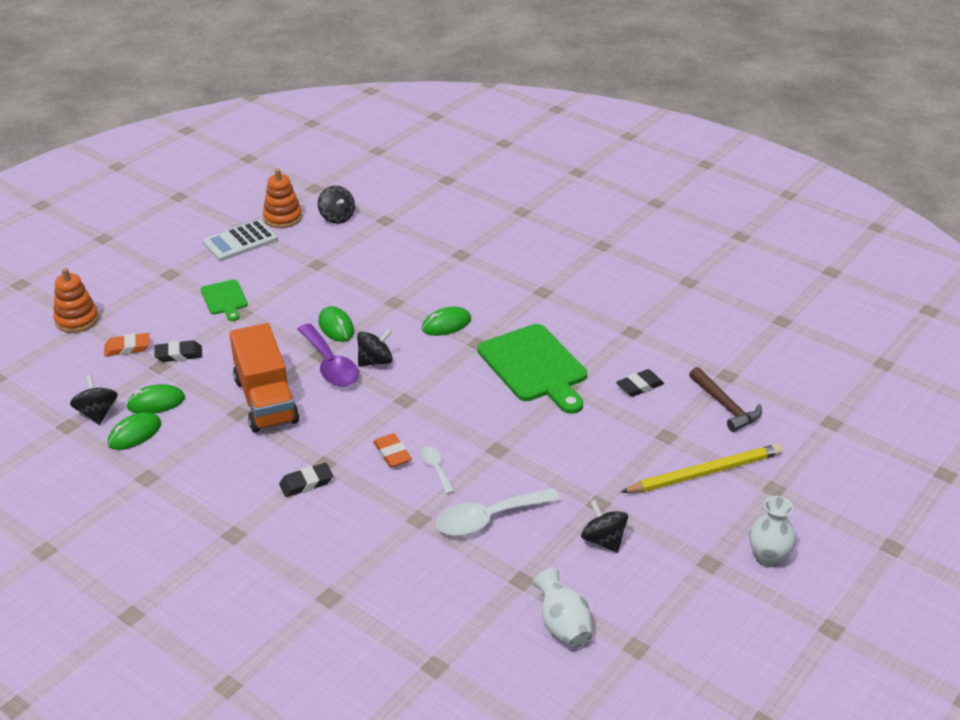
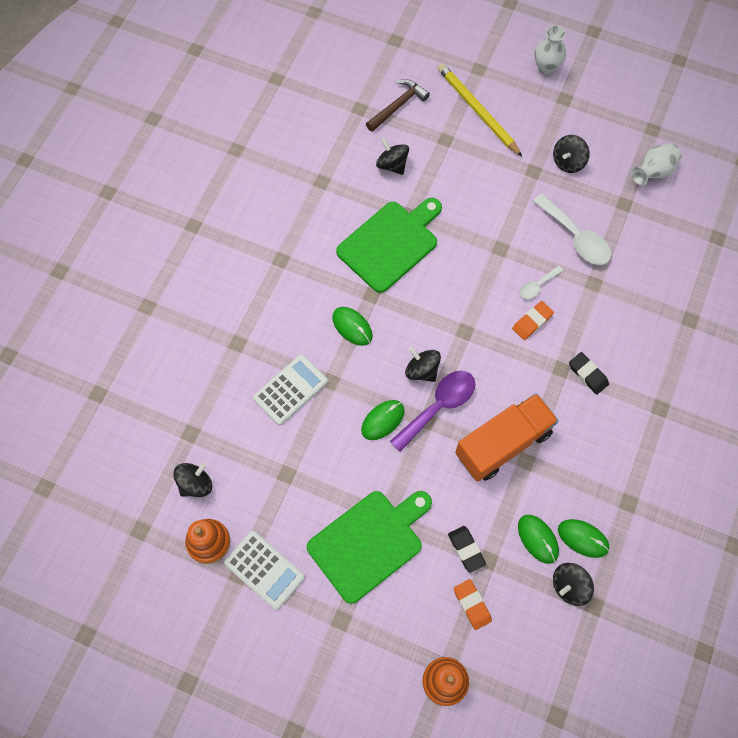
camera: 105 degrees left, 30 degrees up
green cutting board [201,280,248,321] -> green cutting board [307,491,432,604], size x1.93
black eraser [616,369,664,397] -> black spinning top [376,138,409,175]
none -> white calculator [253,354,328,425]

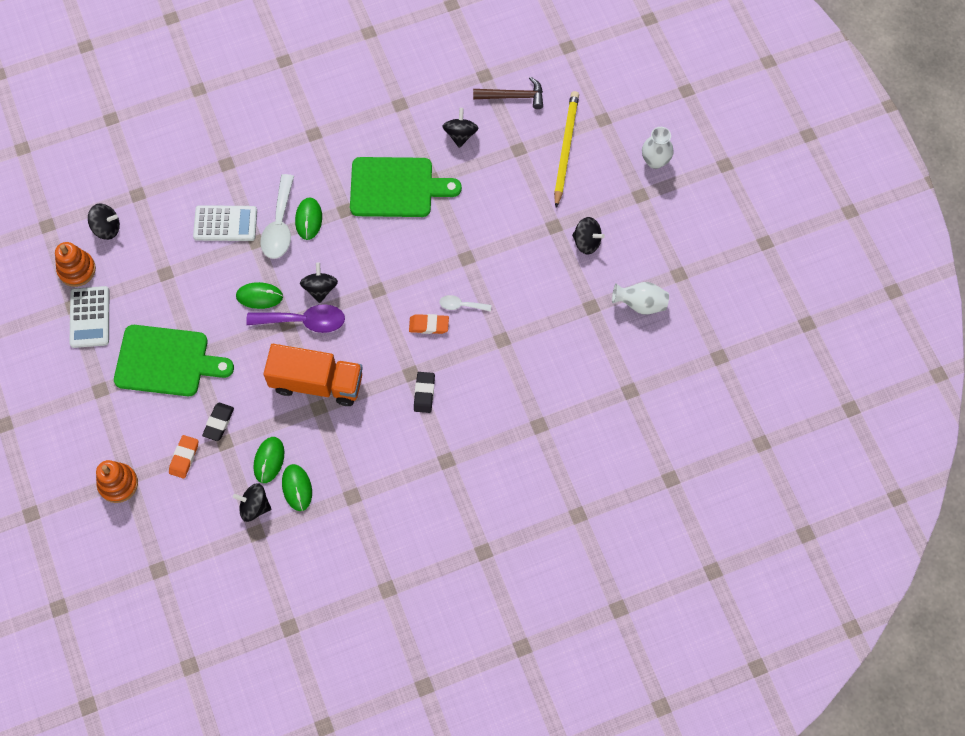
camera: 45 degrees right, 0 degrees up
white spoon [533,194,612,265] -> white spoon moved to [260,174,294,259]
black spinning top [553,135,590,173] -> black spinning top turned 150 degrees counterclockwise [572,217,605,255]

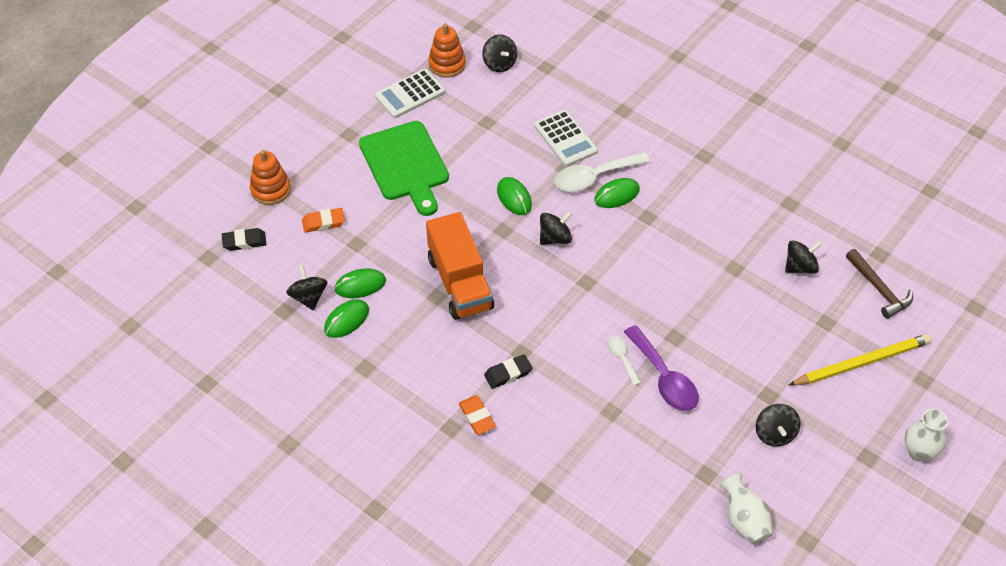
camera: 60 degrees right, 15 degrees down
black eraser [202,403,234,441] -> black eraser moved to [222,228,267,251]
purple spoon [246,304,345,333] -> purple spoon moved to [624,325,699,411]
green cutting board [350,157,462,217] -> none
orange eraser [409,314,449,334] -> orange eraser moved to [459,395,496,435]

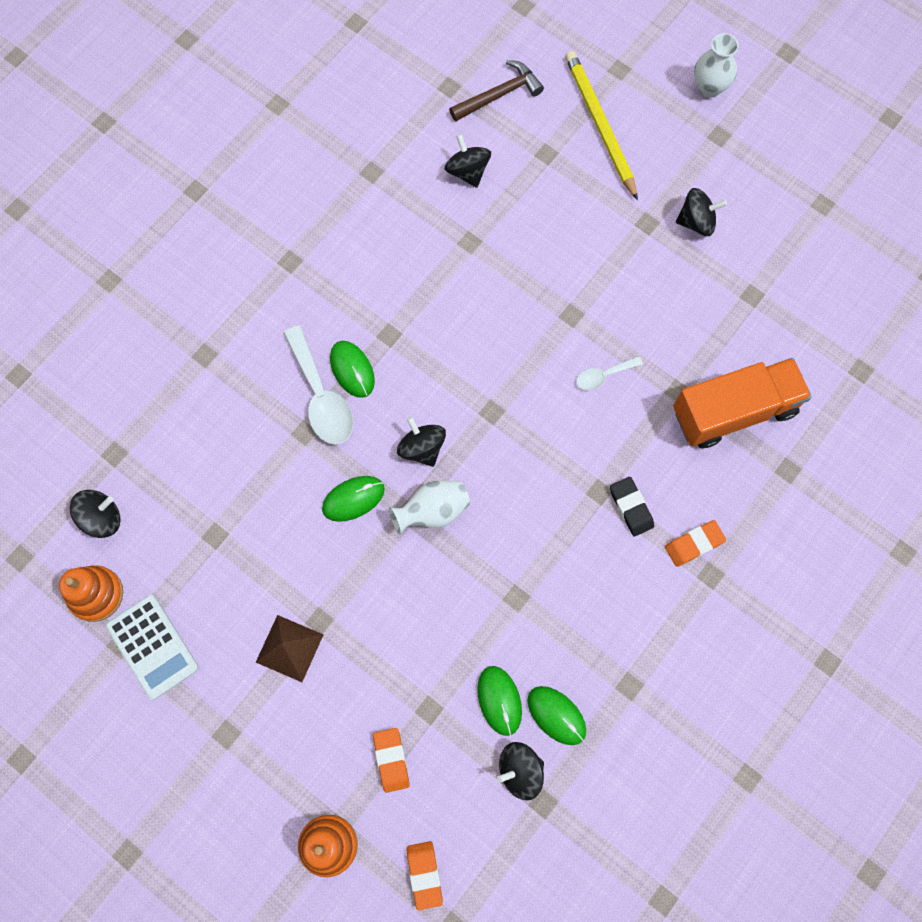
camera: 90 degrees left, 20 degrees up
black eraser [222,228,267,251] -> orange eraser [406,841,443,910]
green cutting board [359,121,449,216] -> brown pyramid [256,615,324,682]
orange truck [426,212,494,320] -> orange truck moved to [673,358,812,448]
white calculator [534,110,598,167] -> none
purple spoon [624,325,699,411] -> none
white vase [719,473,773,544] -> white vase moved to [389,481,470,535]

